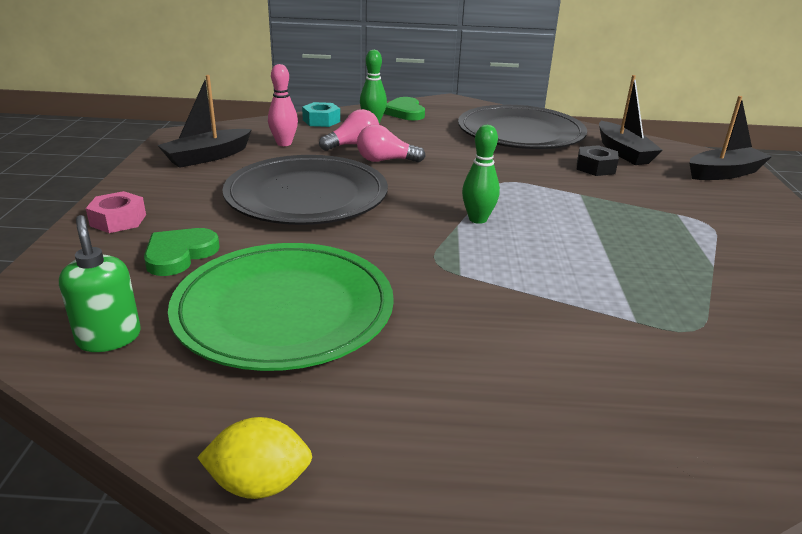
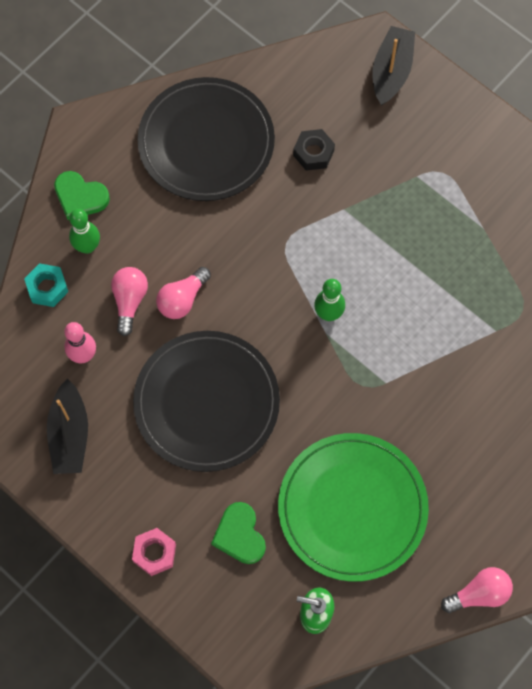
camera: 50 degrees left, 40 degrees up
yellow lemon [197,417,312,499] -> pink light bulb [441,567,513,613]
black boat [599,75,663,165] -> none

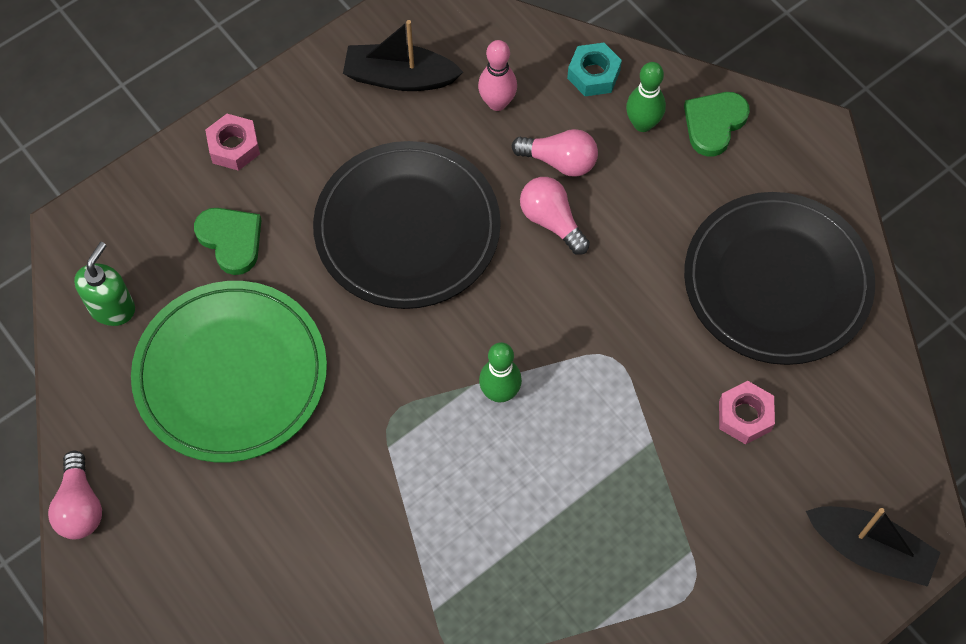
camera: 100 degrees right, 5 degrees down
green heart [211,502,266,564] -> green heart turned 60 degrees clockwise [194,208,261,275]
black nut [293,129,335,171] -> pink nut [719,381,775,444]

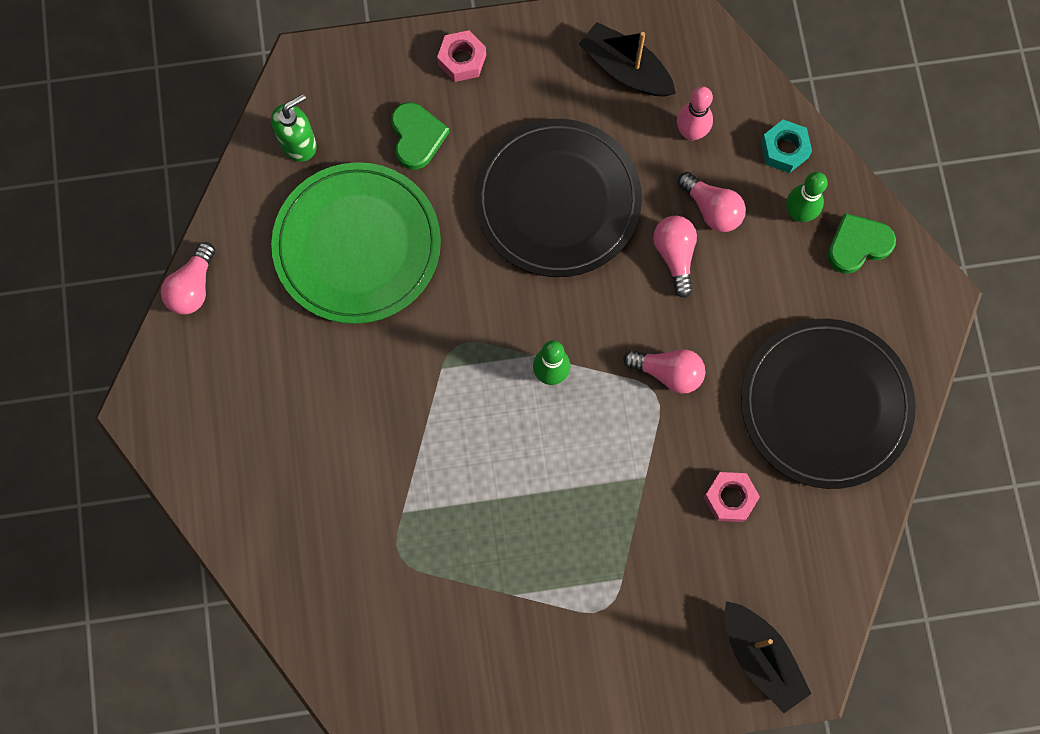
camera: 30 degrees right, 10 degrees up
none -> pink light bulb [623,349,705,394]

